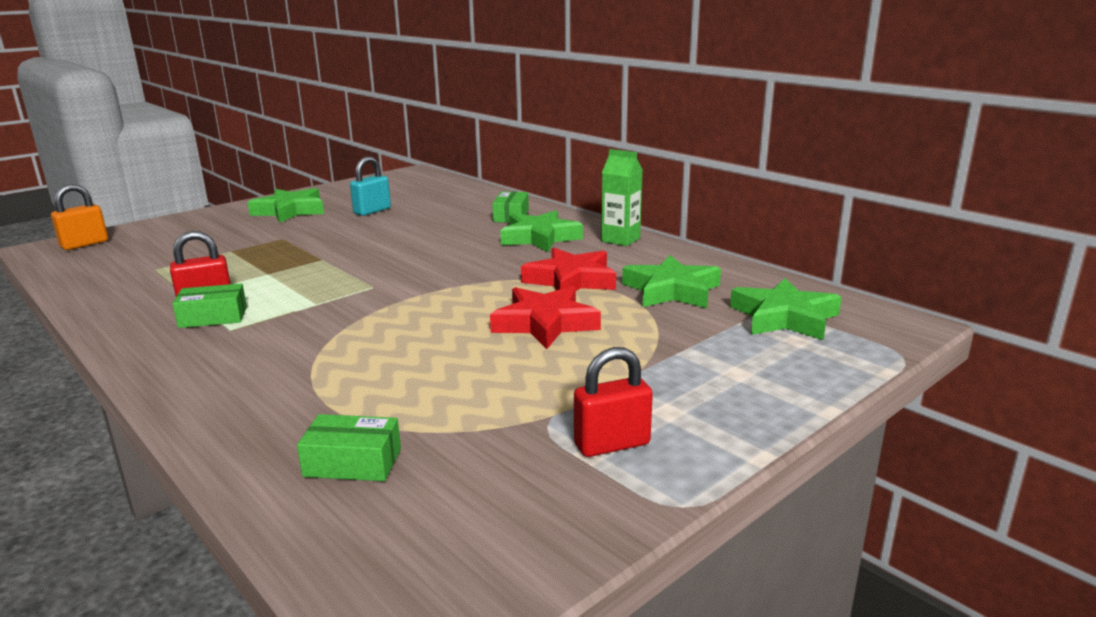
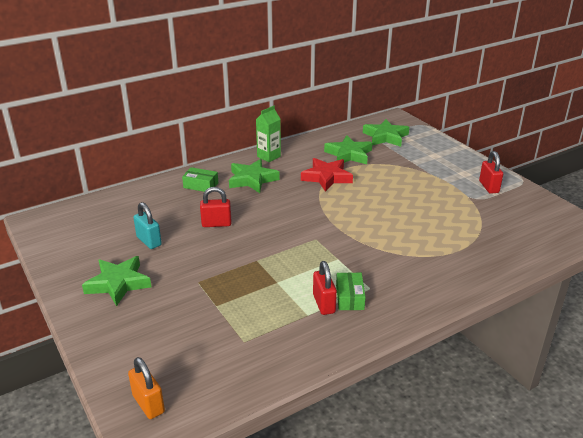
camera: 80 degrees left, 10 degrees up
green box [297,414,401,481] -> none
red star [490,286,601,349] -> none
none -> red padlock [200,187,231,227]

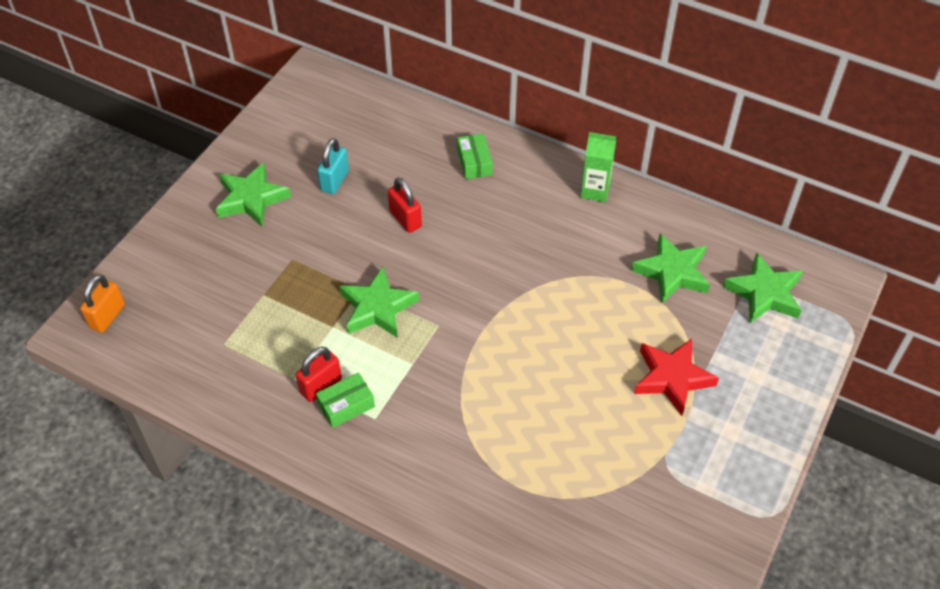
camera: 60 degrees right, 20 degrees up
green star [229,159,280,193] -> green star moved to [339,267,419,338]
red star [301,158,353,192] -> red star moved to [634,339,719,416]
red padlock [479,151,503,194] -> none

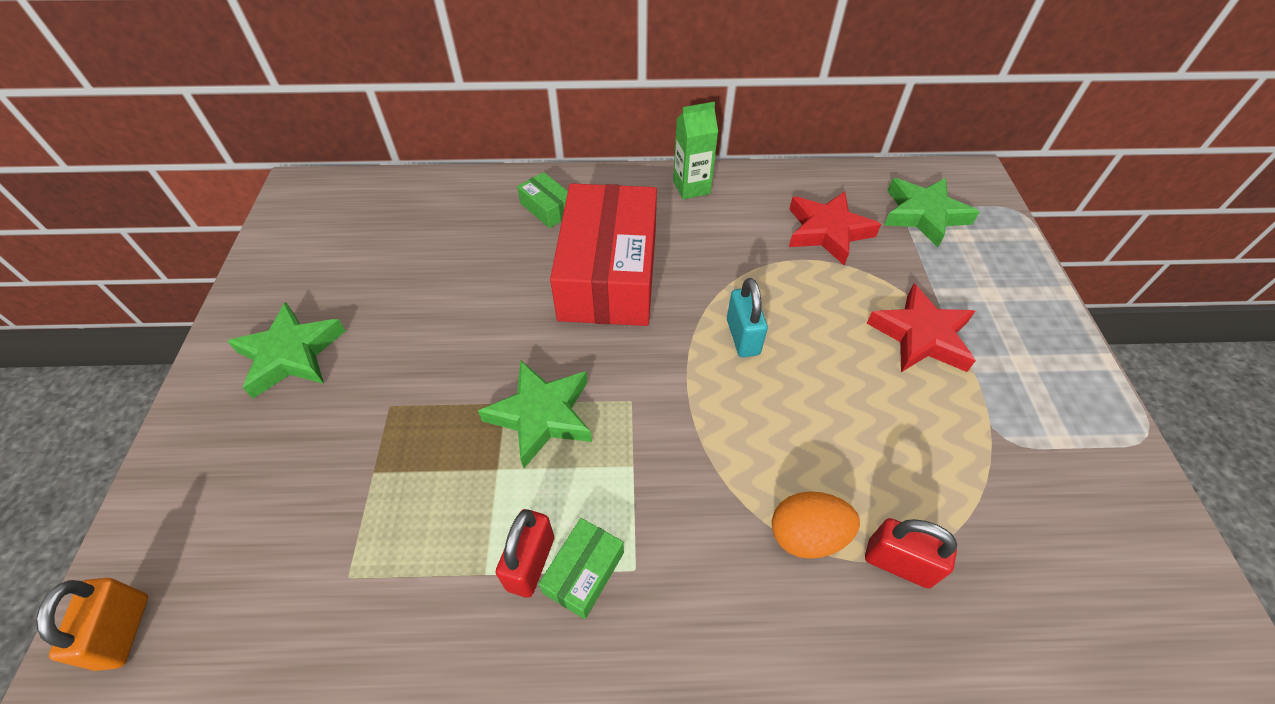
camera: 30 degrees left, 0 degrees up
turquoise padlock [317,138,349,194] -> turquoise padlock moved to [727,278,768,357]
red padlock [388,177,422,233] -> red padlock moved to [865,518,957,588]
green star [631,233,710,303] -> red star [789,192,881,265]
none -> red box [550,183,657,326]
none -> orange egg [772,492,860,559]

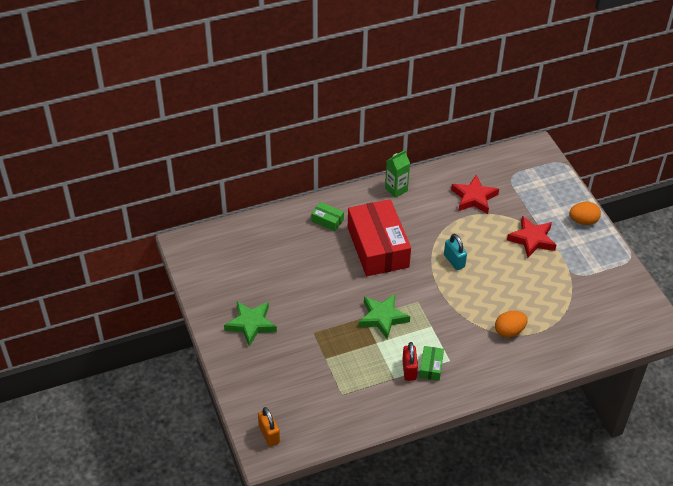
camera: 20 degrees left, 5 degrees down
red padlock [865,518,957,588] -> none
green star [884,178,979,248] -> none
none -> orange egg [569,202,601,225]

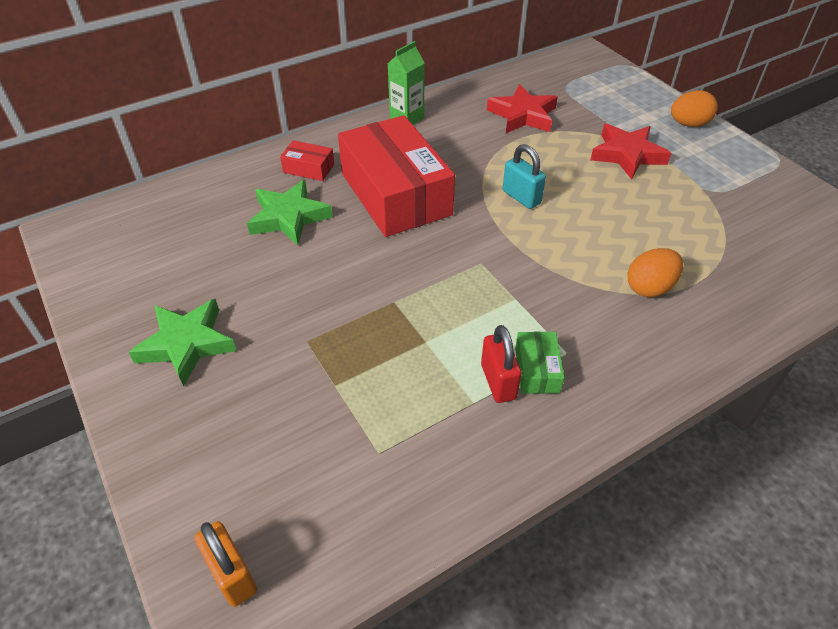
camera: 10 degrees left, 0 degrees up
green box [311,202,344,231] -> red box [280,140,334,181]
green star [358,294,410,339] -> green star moved to [247,180,333,246]

